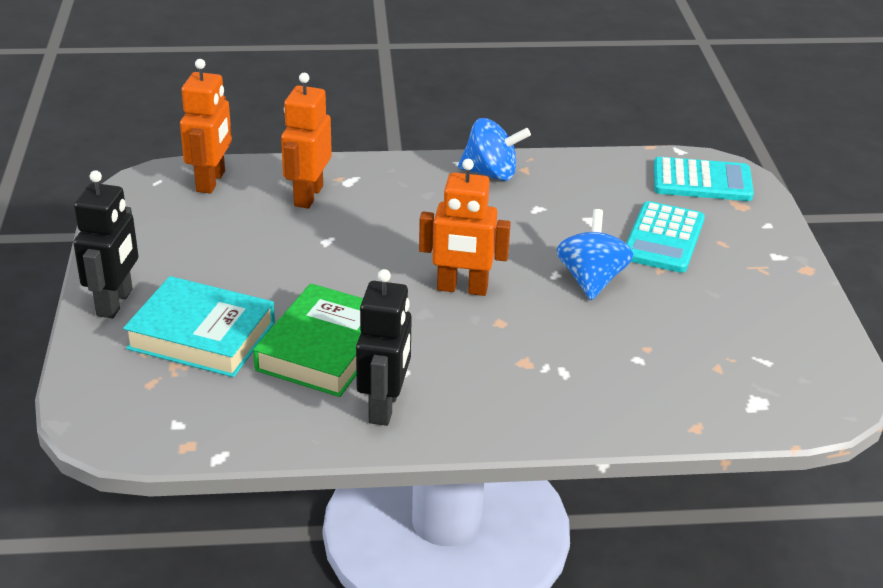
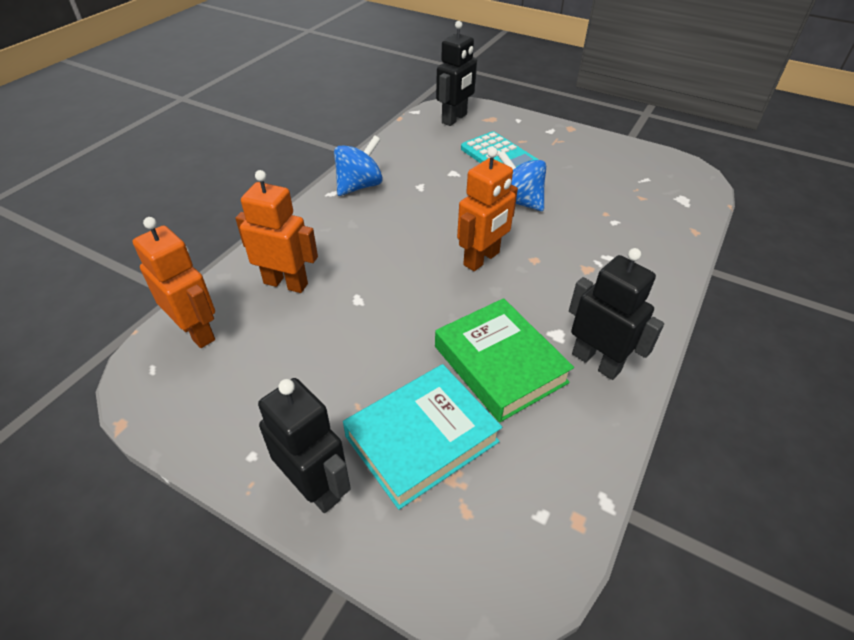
camera: 55 degrees left, 10 degrees up
orange robot [281,73,332,209] -> orange robot turned 150 degrees clockwise [235,170,318,293]
turquoise calculator [654,157,754,201] -> black robot [436,21,477,126]

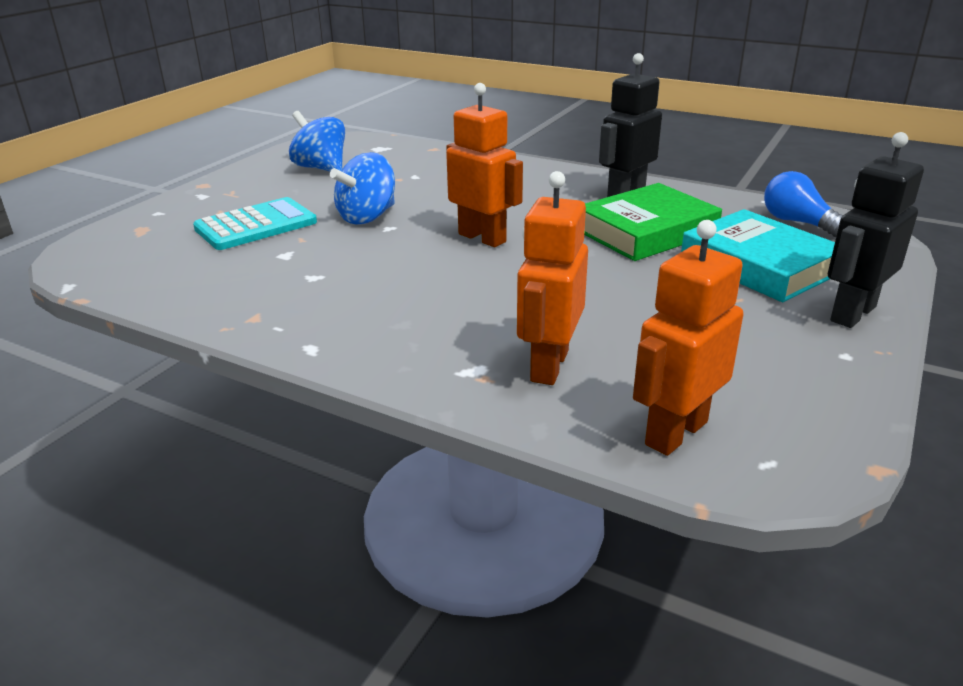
camera: 90 degrees left, 15 degrees down
blue spinning top [334,135,383,196] -> blue spinning top moved to [289,111,345,171]
black robot [436,21,477,126] -> none
none -> blue light bulb [764,171,843,237]

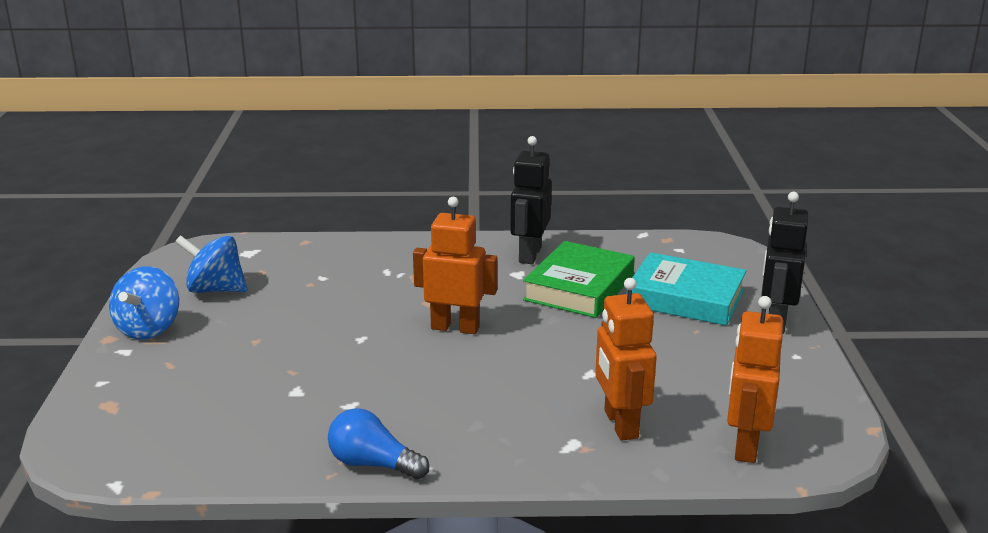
camera: 30 degrees left, 5 degrees down
turquoise calculator [193,197,317,250] -> none
blue spinning top [330,152,395,224] -> blue spinning top moved to [109,266,179,339]
blue light bulb [764,171,843,237] -> blue light bulb moved to [328,408,430,480]

